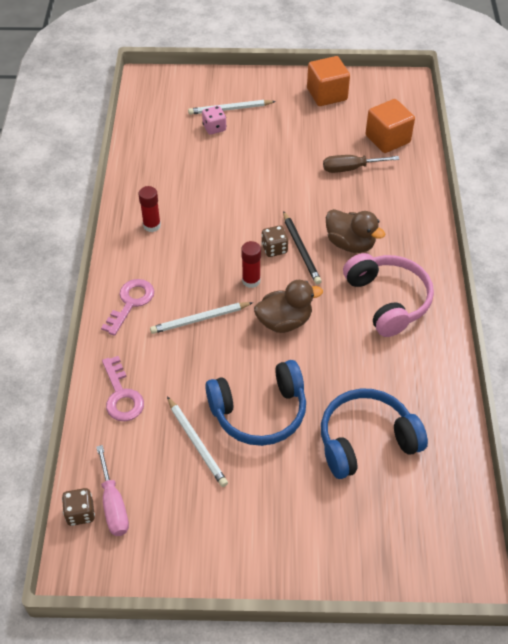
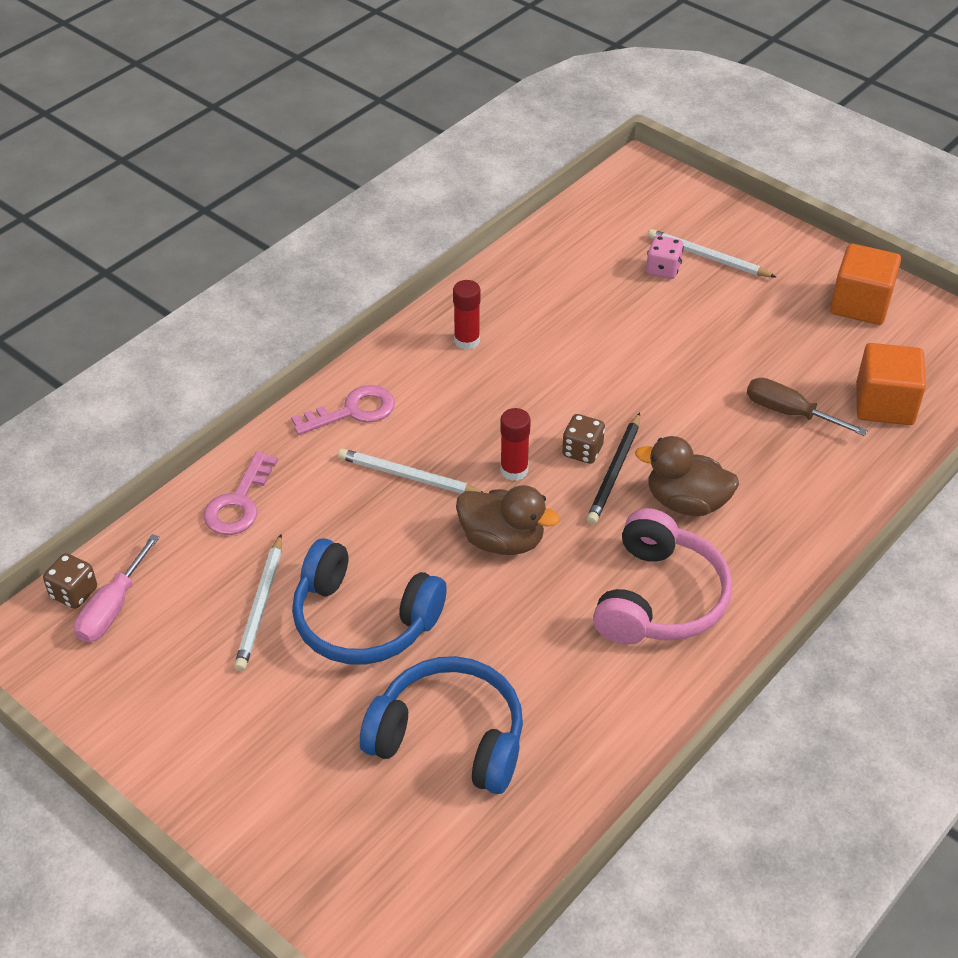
camera: 40 degrees right, 5 degrees down
brown duck [326,209,385,253] -> brown duck turned 120 degrees clockwise [635,436,739,516]

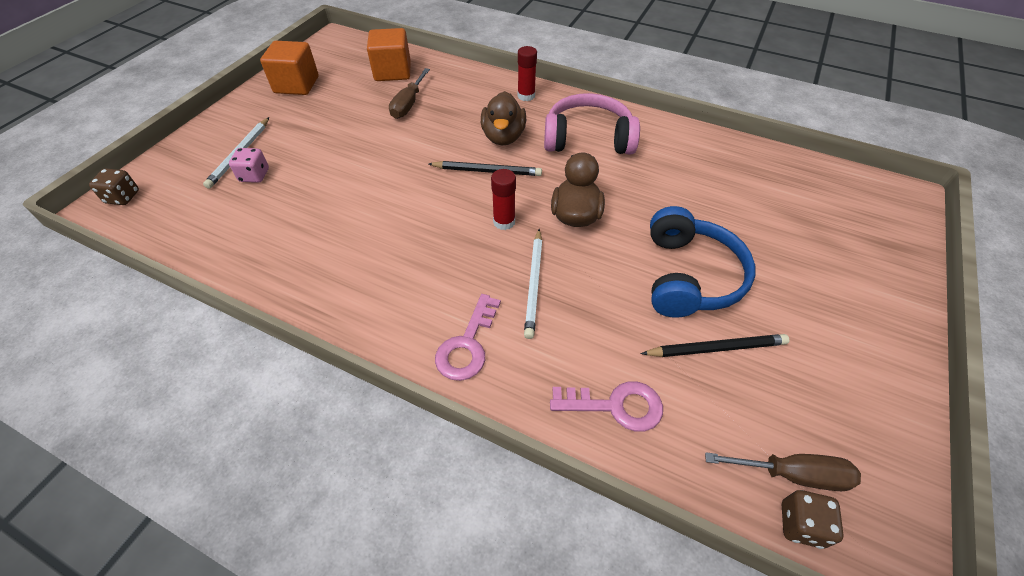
camera: 105 degrees left, 5 degrees up
pink screwdriver [74,534,160,642] -> brown screwdriver [705,452,861,491]
white pencil [234,534,282,671] -> black pencil [641,334,789,357]
pink key [291,385,395,435] -> pink key turned 120 degrees counterclockwise [435,294,501,381]
blue headphones [360,656,523,794] -> none
red glue stick [453,280,480,350] -> red glue stick moved to [518,46,537,101]
brown dice [562,414,605,464] -> brown dice moved to [89,168,139,205]

